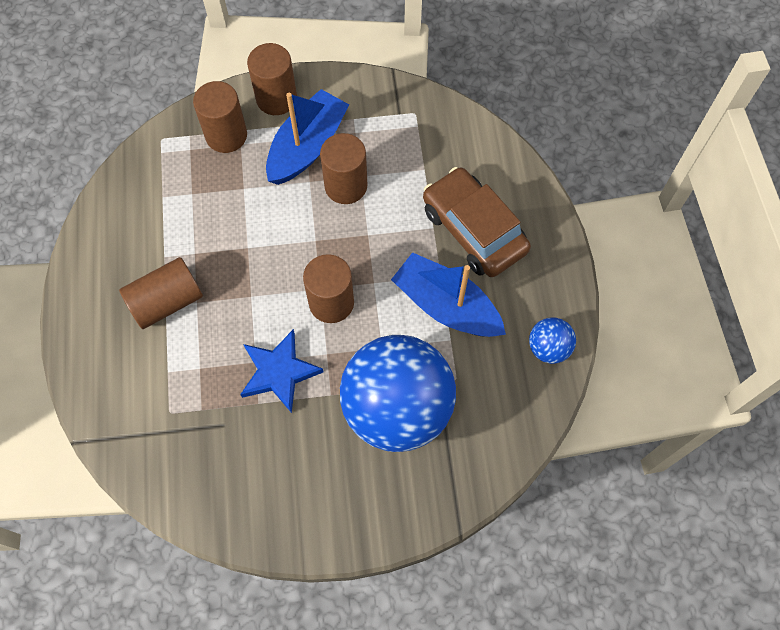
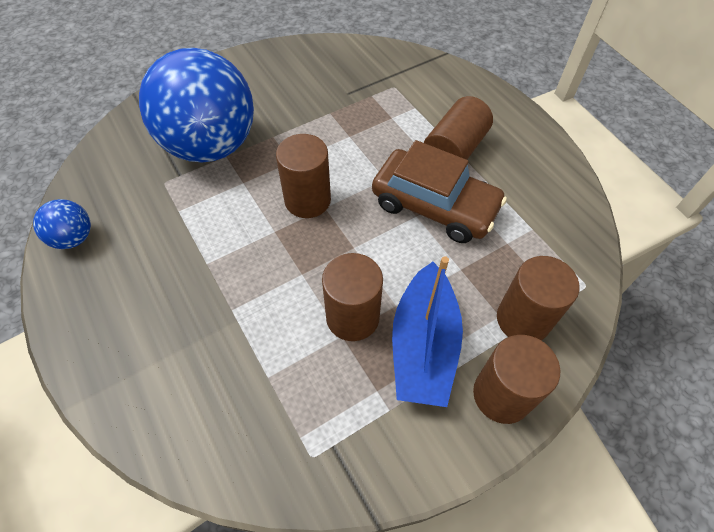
camera: 155 degrees right, 10 degrees down
blue star [240,329,324,413] -> none
blue boat [391,252,506,337] -> none
brown car [423,167,531,277] -> brown car moved to [372,140,507,243]

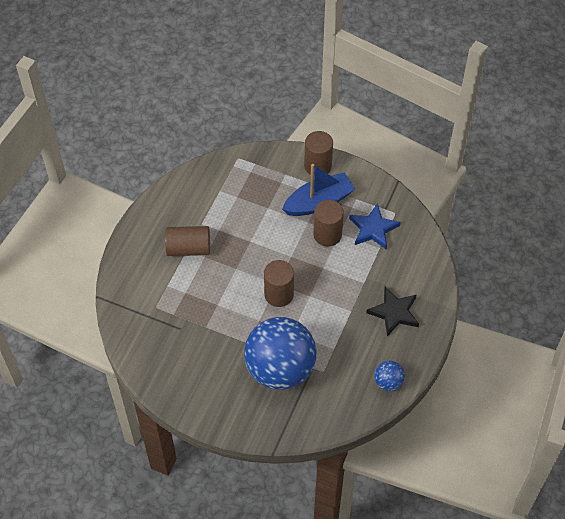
camera: 125 degrees left, 0 degrees up
brown car [372,140,507,243] -> none
brown cylinder [497,256,579,341] -> none
none -> blue star [349,203,401,250]
none -> black star [366,287,419,337]

